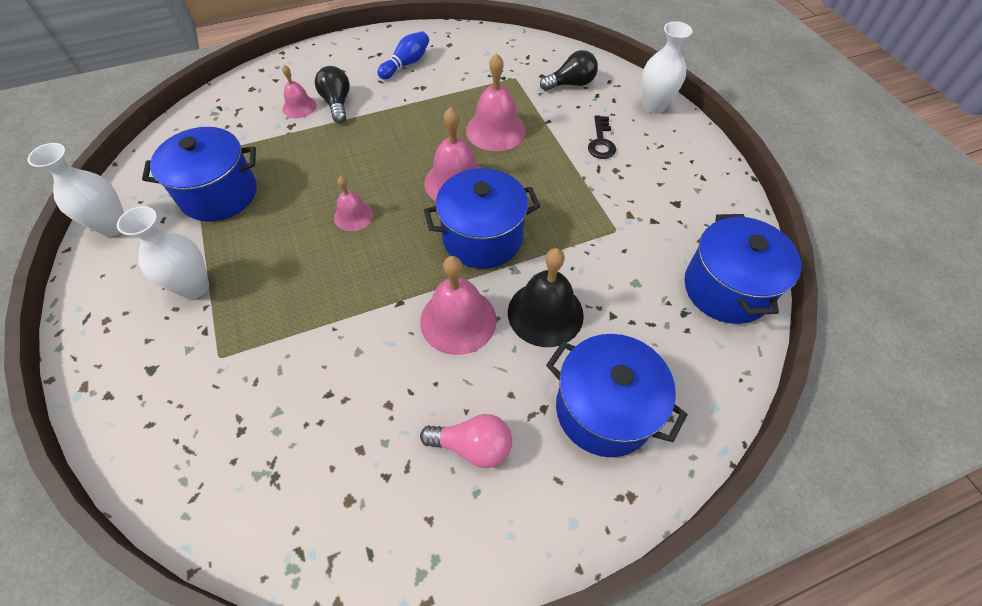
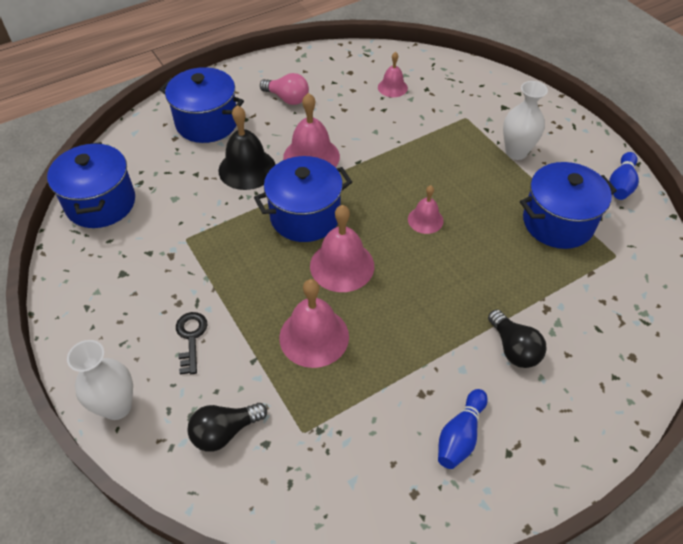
camera: 170 degrees right, 5 degrees down
white vase [28,143,124,237] -> blue bowling pin [609,152,639,200]
pink bell [282,65,317,118] -> pink bell moved to [378,52,408,97]
pink light bulb [420,414,512,468] -> pink light bulb turned 150 degrees counterclockwise [260,73,309,105]

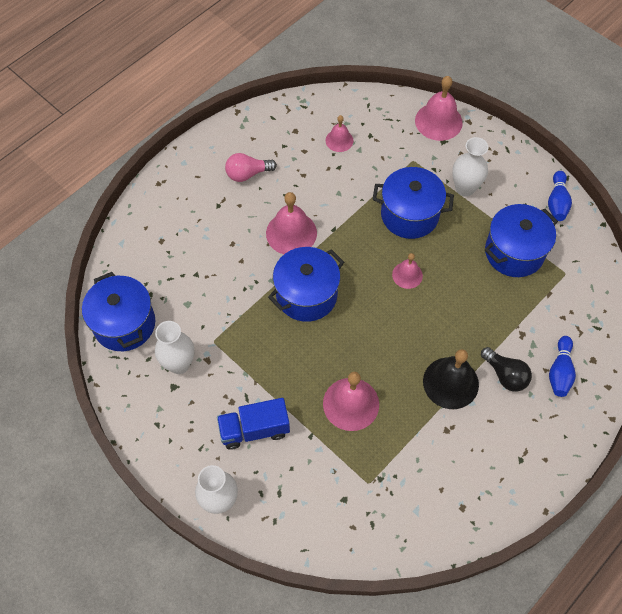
camera: 15 degrees left, 10 degrees up
blue pot [160,67,244,143] -> blue pot moved to [373,167,454,239]
black key [176,312,207,374] -> blue truck [217,398,290,450]
black light bulb [188,403,267,452] -> none
black bell [218,105,276,190] -> black bell moved to [423,349,479,409]
pink light bulb [260,73,309,105] -> pink light bulb turned 150 degrees clockwise [225,153,277,182]
pink bell [310,205,374,292] -> pink bell moved to [415,76,463,141]
blue bowling pin [438,389,488,469] -> blue bowling pin moved to [549,336,576,397]
none -> white vase [155,321,194,374]

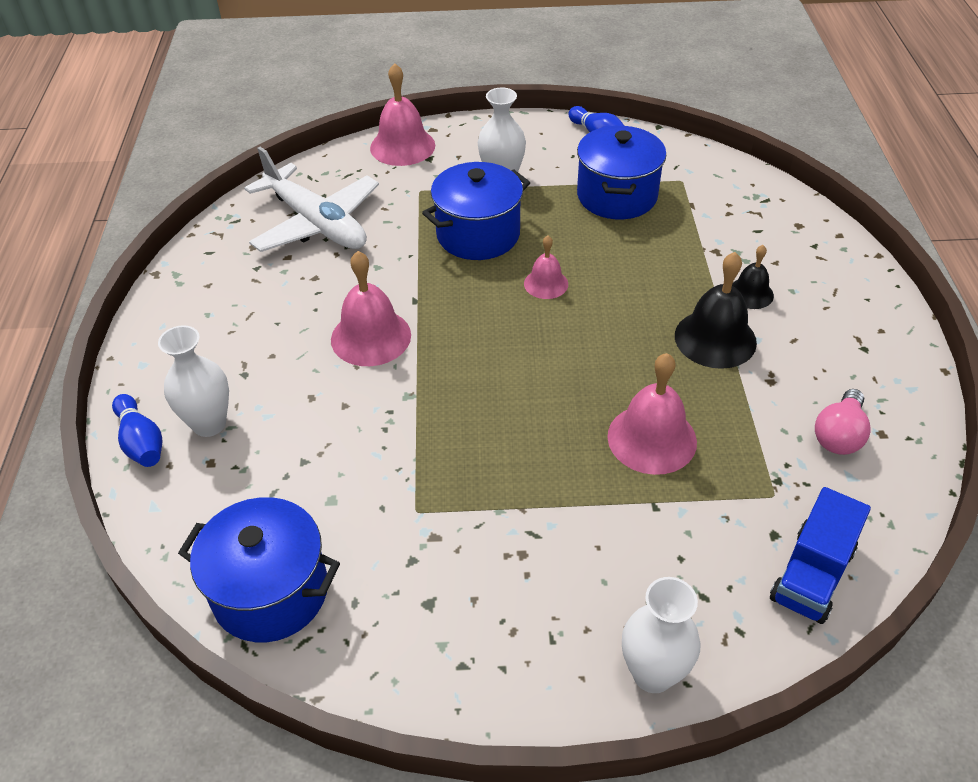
camera: 45 degrees left, 15 degrees down
white vase [155,321,194,374] -> white vase moved to [158,325,229,437]
blue truck [217,398,290,450] -> blue truck moved to [770,487,871,624]
pink light bulb [225,153,277,182] -> pink light bulb moved to [815,389,871,455]
blue pot [268,247,344,322] -> none
pink bell [326,115,354,152] -> white plane [244,147,379,252]
black light bulb [481,347,532,392] -> black bell [732,245,774,309]
blue bowling pin [549,336,576,397] -> blue bowling pin moved to [112,394,162,467]

